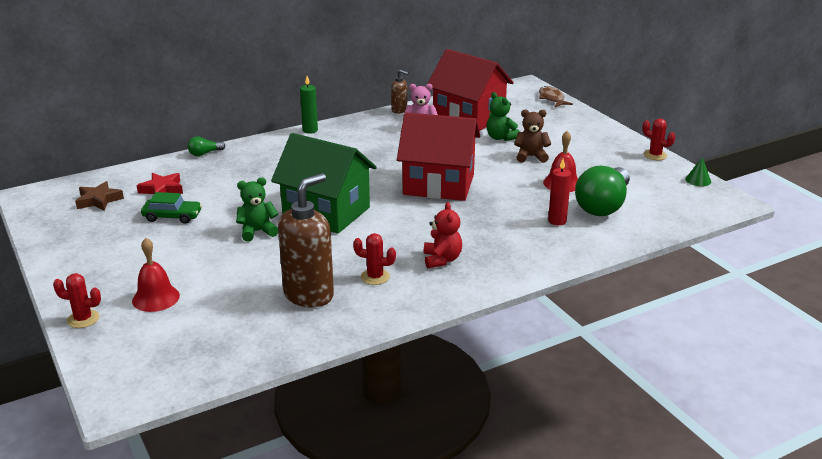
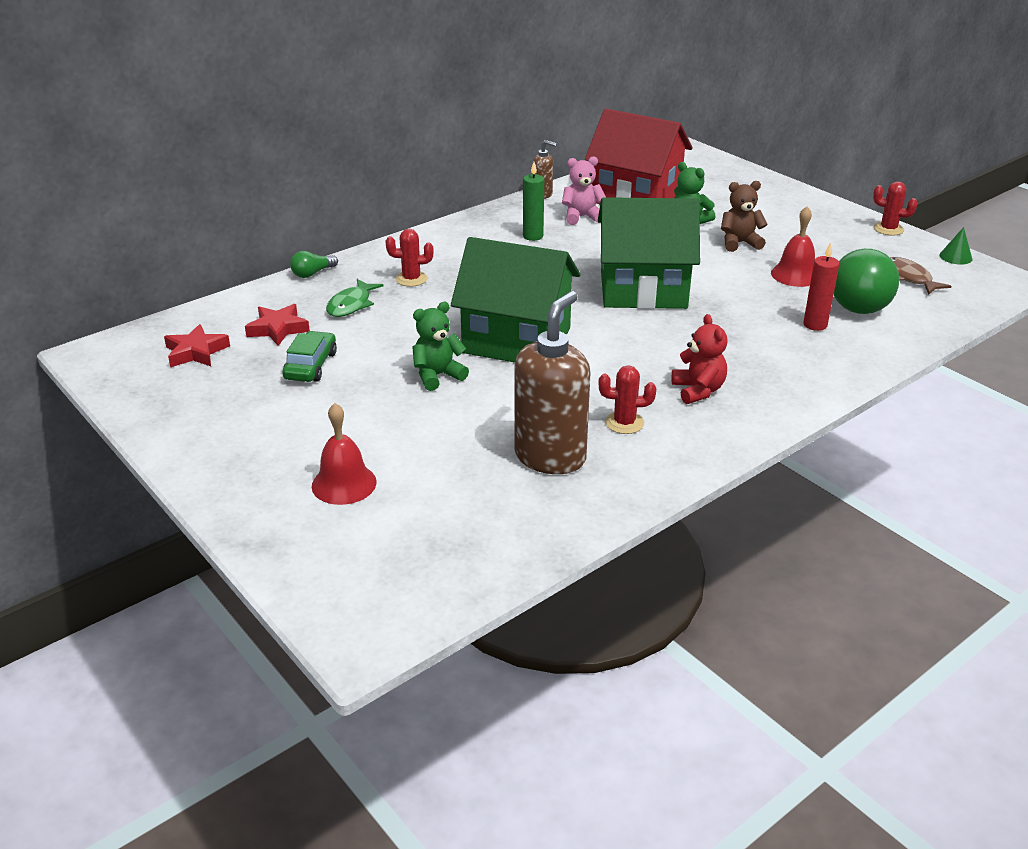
camera: 10 degrees left, 5 degrees up
red cactus [53,273,101,328] -> red cactus moved to [386,229,433,287]
brown star [75,181,124,211] -> red star [164,324,230,367]
green car [141,192,202,224] -> green car turned 75 degrees counterclockwise [282,331,337,382]
green candle [300,76,318,134] -> green candle moved to [523,162,544,241]
red house [397,112,480,201] -> green house [598,197,700,309]
brown fish [539,86,573,107] -> brown fish moved to [890,257,951,295]
none -> green fish [326,279,383,317]

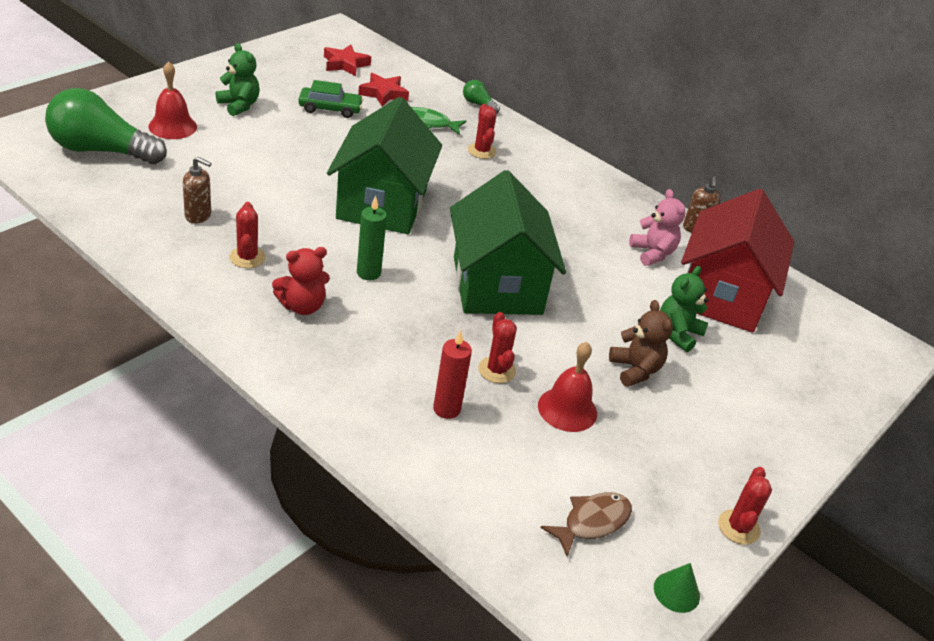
camera: 75 degrees right, 5 degrees up
green teddy bear [412,302,469,391] -> green teddy bear moved to [216,43,260,116]
brown soap dispenser [514,291,590,474] -> brown soap dispenser [183,157,211,223], size x0.48
green candle [523,162,544,241] -> green candle moved to [357,196,387,280]
green light bulb [834,248,899,314] -> green light bulb moved to [45,88,167,164]
none -> red cactus [478,312,517,383]

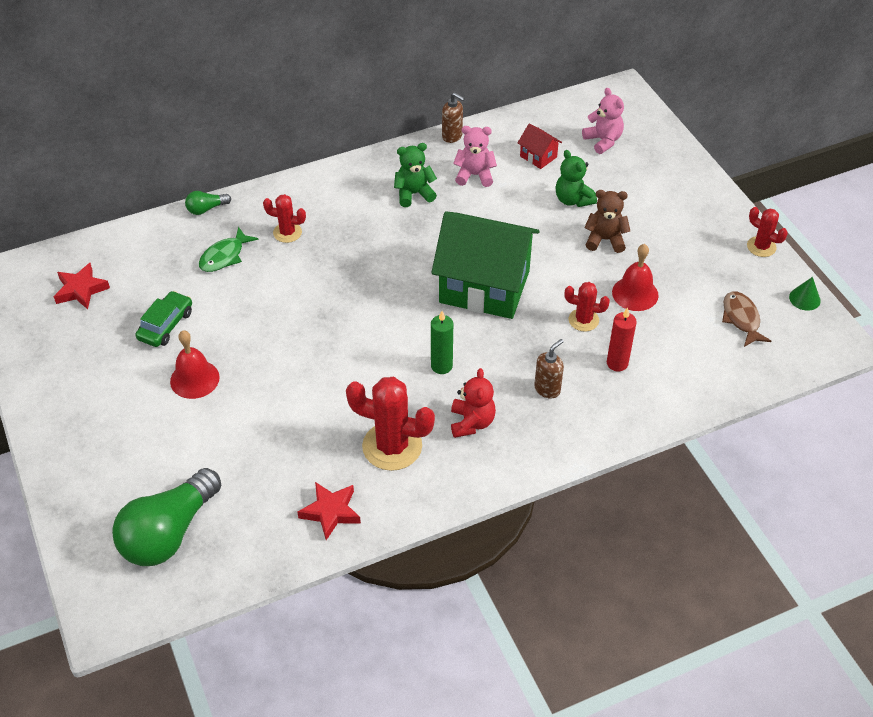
camera: 60 degrees left, 10 degrees up
red bell [148,61,197,139] -> red bell moved to [170,330,220,399]
brown soap dispenser [183,157,211,223] -> brown soap dispenser moved to [534,339,564,398]
green teddy bear [216,43,260,116] -> green teddy bear moved to [394,143,437,207]
red cactus [229,202,266,268] -> red cactus [346,377,435,471], size x1.80
green house [327,97,442,234] -> none
red star [358,73,409,107] -> red star moved to [297,482,361,540]
red house [681,189,794,332] -> red house [518,124,562,169], size x0.40
none -> pink teddy bear [582,88,624,154]

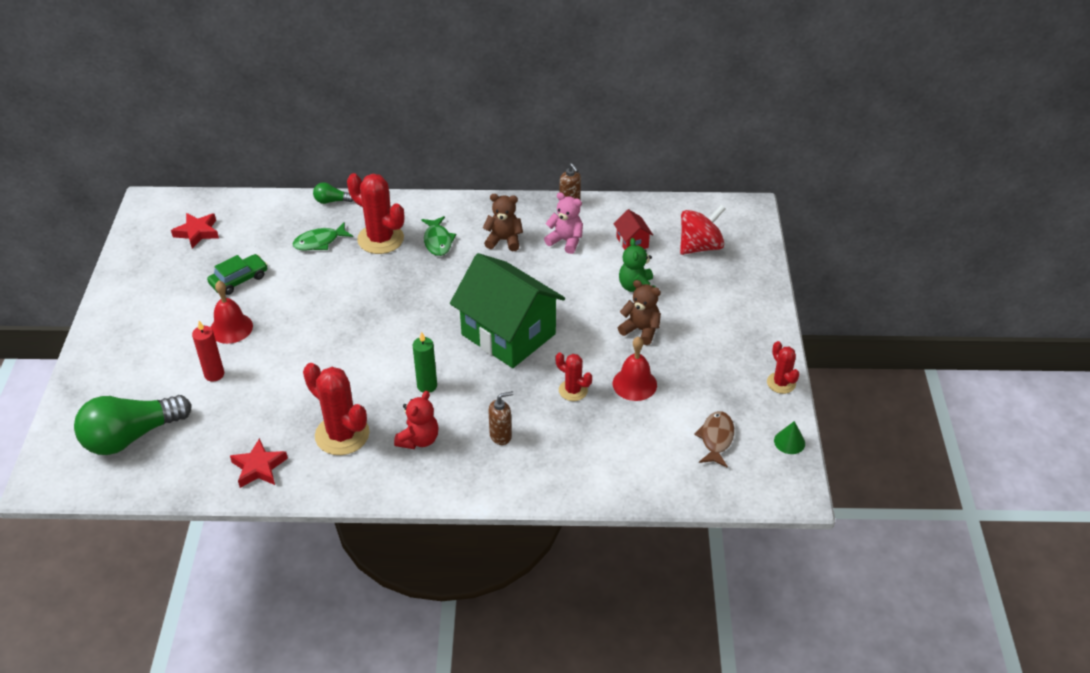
camera: 25 degrees right, 5 degrees down
red cactus [263,194,306,243] -> red cactus [347,173,404,254], size x1.80
green teddy bear [394,143,437,207] -> brown teddy bear [483,194,523,251]
pink teddy bear [582,88,624,154] -> red spinning top [680,205,725,255]
red candle [607,307,637,371] -> red candle moved to [192,321,224,382]
none -> green fish [421,216,456,256]

